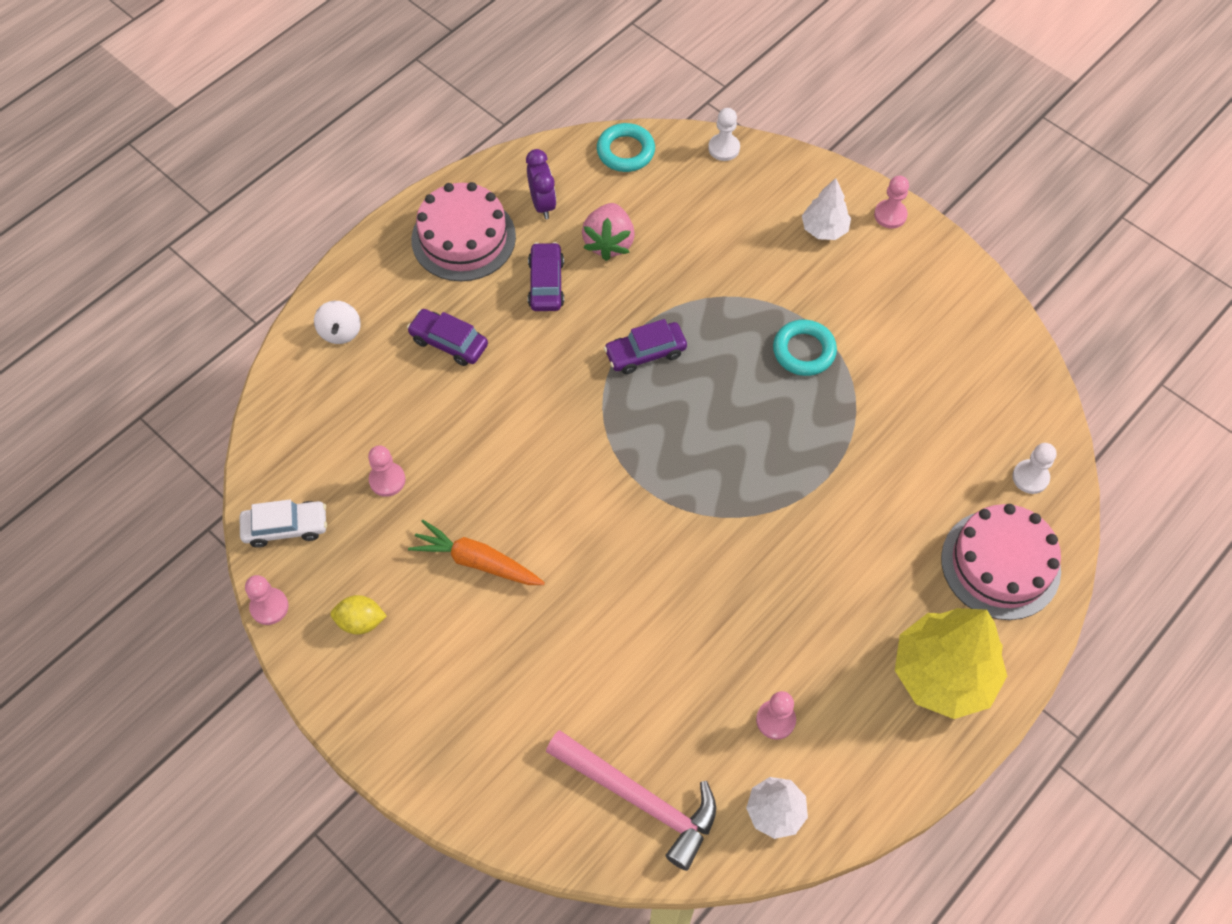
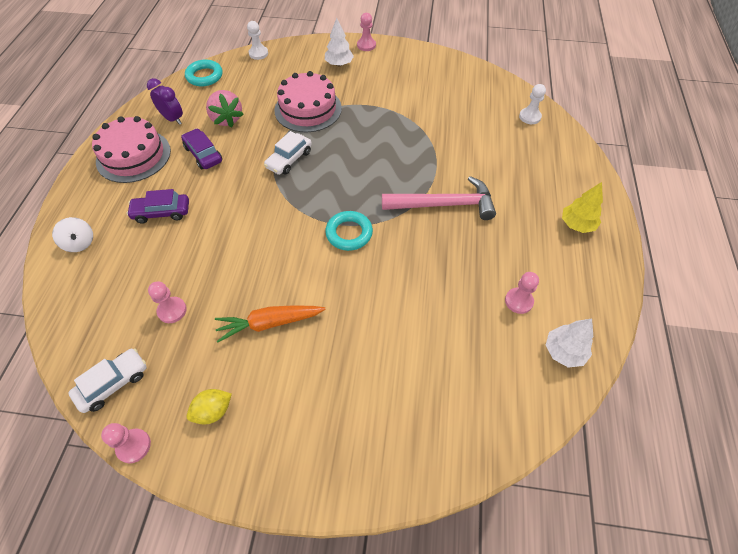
camera: 35 degrees left, 5 degrees down
pink hammer [546,730,716,871] -> pink hammer moved to [382,176,496,220]
purple car [604,319,687,374] -> white car [264,131,312,175]
turquoise ring [773,320,837,376] -> turquoise ring moved to [325,211,373,251]
yellow tree [895,608,1007,719] -> yellow tree [562,182,603,233], size x0.53
pink cake [941,504,1061,620] -> pink cake moved to [274,71,342,132]

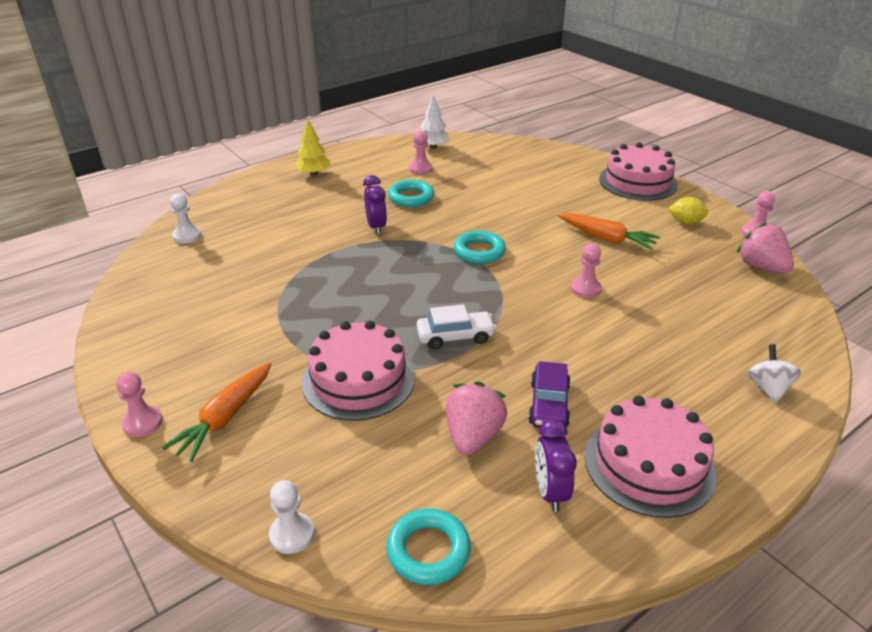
camera: 135 degrees left, 20 degrees down
white car [68,348,147,413] -> pink strawberry [737,222,794,273]
purple car [127,189,189,224] -> none
pink pawn [148,281,187,323] -> pink pawn moved to [571,243,602,298]
white tree [325,18,354,66] -> orange carrot [162,363,271,462]
pink hammer [382,176,496,220] -> purple clock [363,175,387,235]
none -> turquoise ring [388,179,434,207]
none -> pink cake [599,143,678,201]

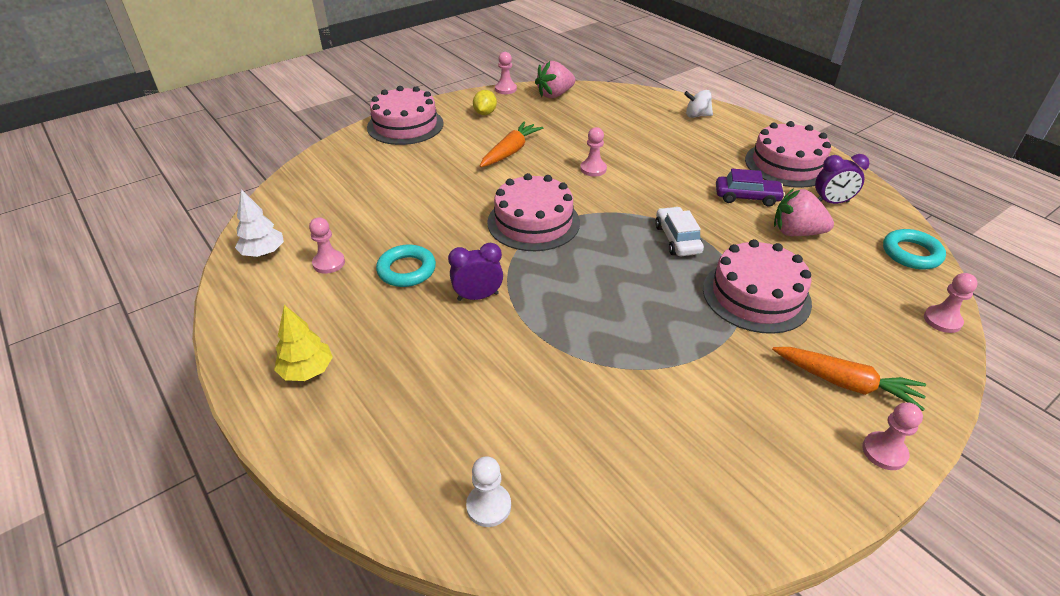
camera: 90 degrees left, 5 degrees up
white pawn [269,480,314,554] -> pink pawn [924,273,978,333]
turquoise ring [454,230,506,264] -> pink cake [487,173,580,251]

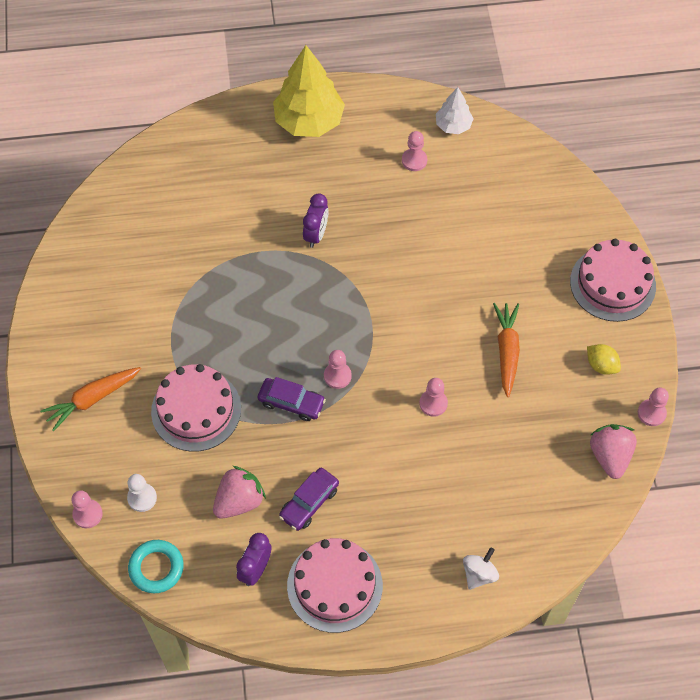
camera: 120 degrees right, 20 degrees up
yellow tree [274,305,333,381] -> yellow tree [273,45,345,137], size x1.88
turquoise ring [376,244,436,287] -> none
white pawn [466,456,511,527] -> white pawn moved to [127,474,157,512]
orange carrot [480,121,543,167] -> orange carrot turned 150 degrees counterclockwise [493,303,520,397]
pink cake [487,173,580,251] -> none
white car [655,207,704,256] -> purple car [258,377,326,421]
pink pawn [862,402,923,470] -> pink pawn moved to [324,350,352,389]

